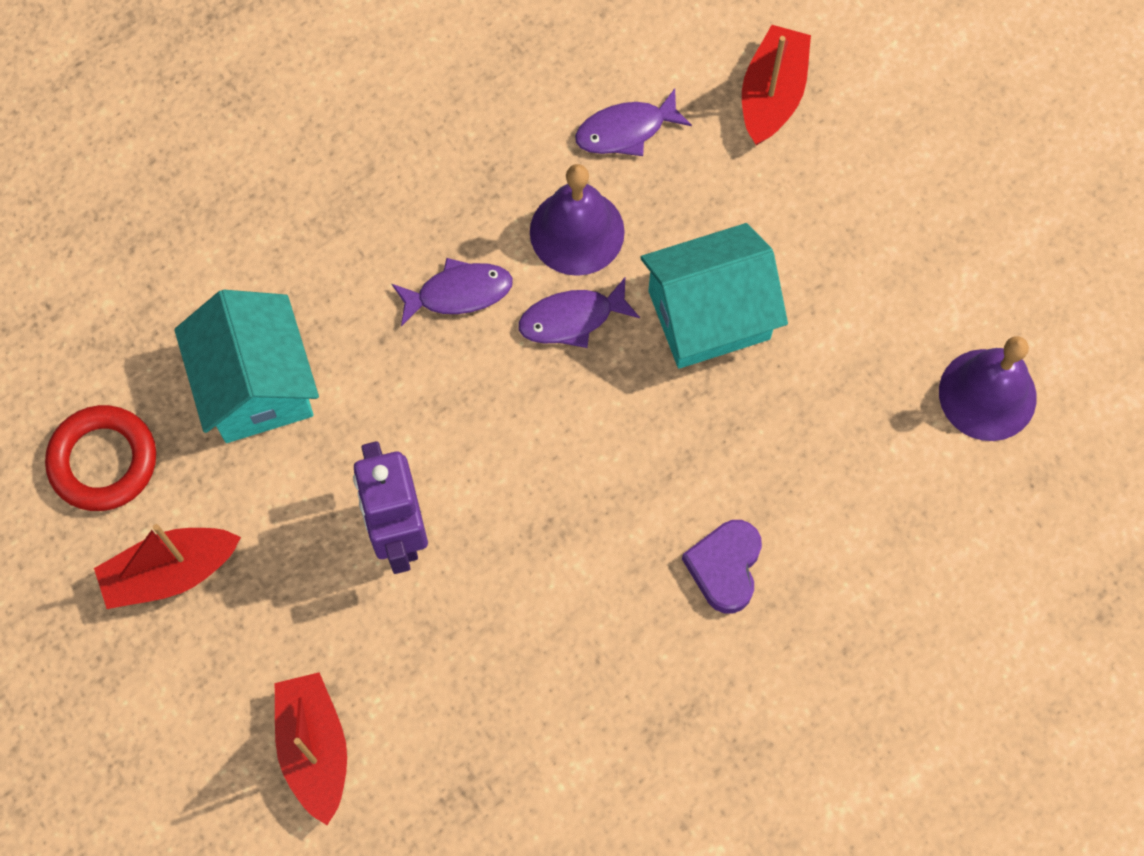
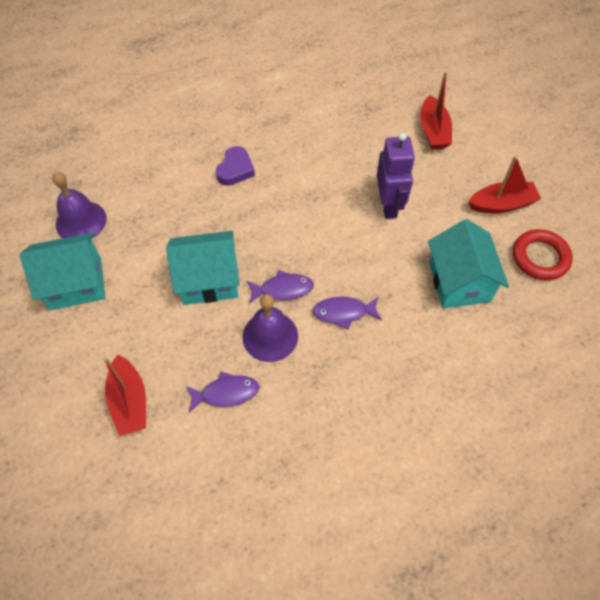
camera: 170 degrees left, 10 degrees down
red boat [742,25,811,146] -> red boat turned 45 degrees counterclockwise [103,354,146,436]
none -> turquoise house [20,233,105,310]

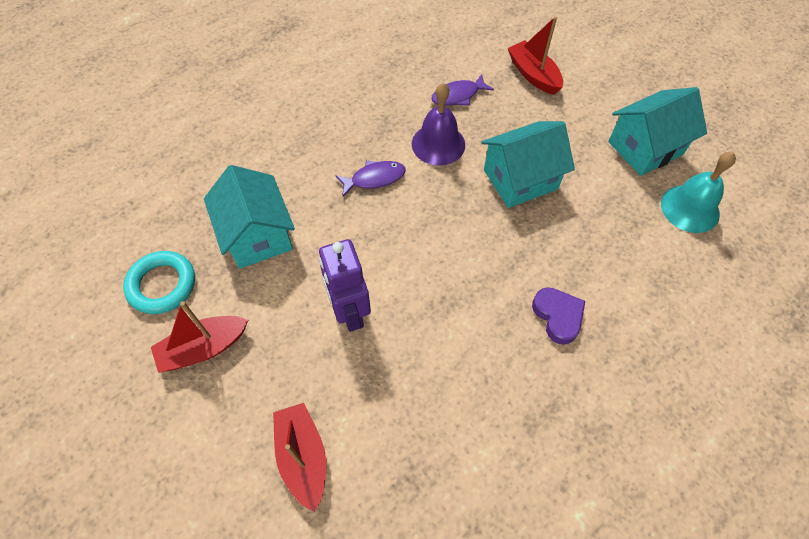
camera: 165 degrees right, 0 degrees up
purple bell [52,172,107,238] -> turquoise bell [661,152,736,233]
purple heart [216,146,255,186] -> purple heart turned 150 degrees clockwise [532,287,585,345]
purple fish [247,270,314,304] -> none
red ring [513,229,573,280] -> turquoise ring [123,251,195,314]

